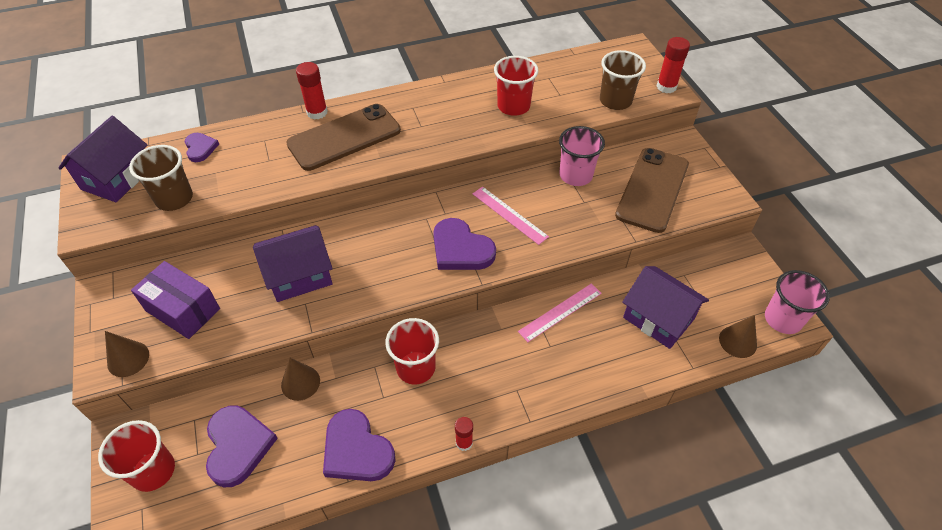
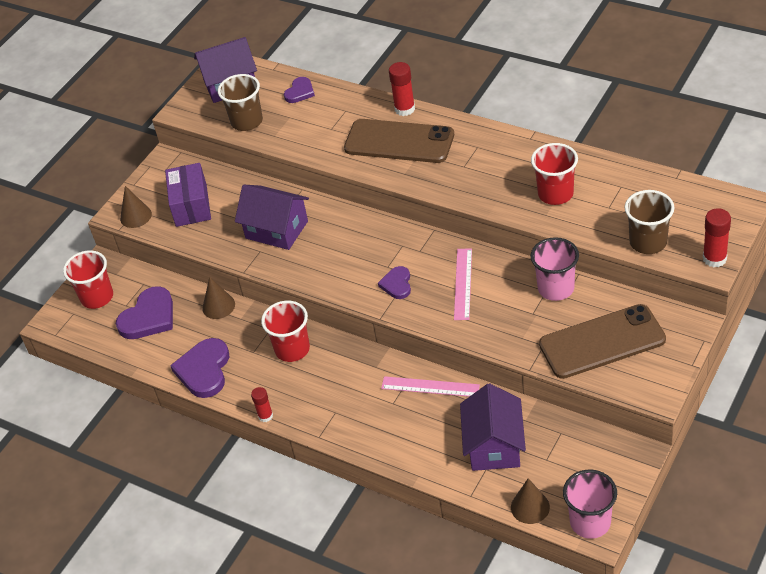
camera: 55 degrees right, 5 degrees down
purple heart [433,218,496,270] -> purple heart [378,266,411,299], size x0.58

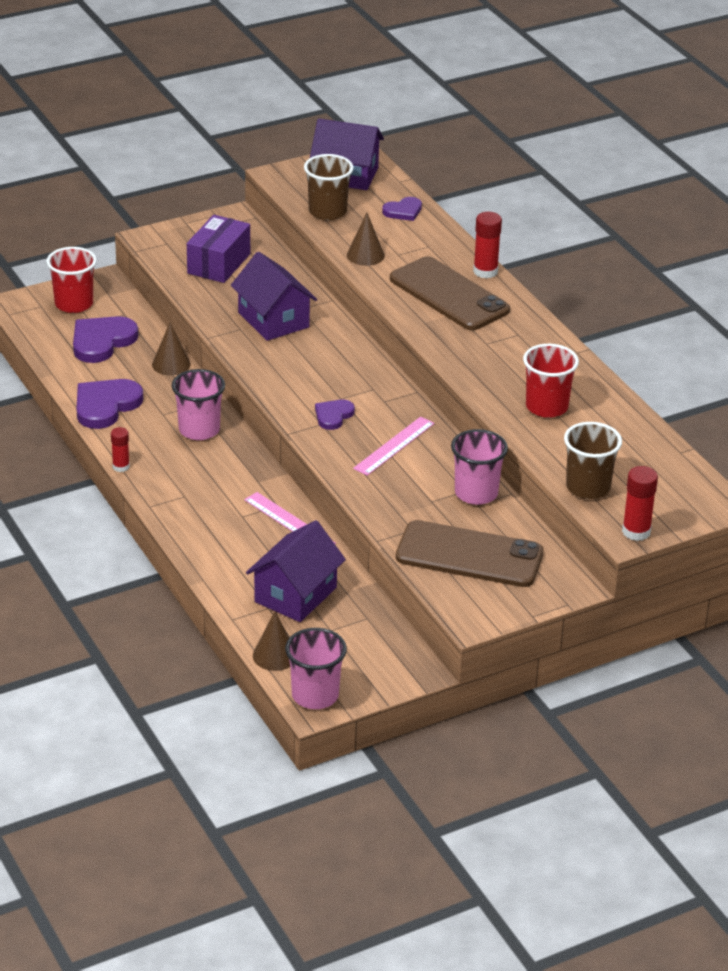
camera: 25 degrees right, 10 degrees down
purple heart [116,286,173,339] -> purple heart turned 150 degrees clockwise [73,316,138,363]
brown cone [120,186,152,228] -> brown cone moved to [347,213,385,266]
red cup [261,301,310,362] -> pink cup [172,369,225,440]

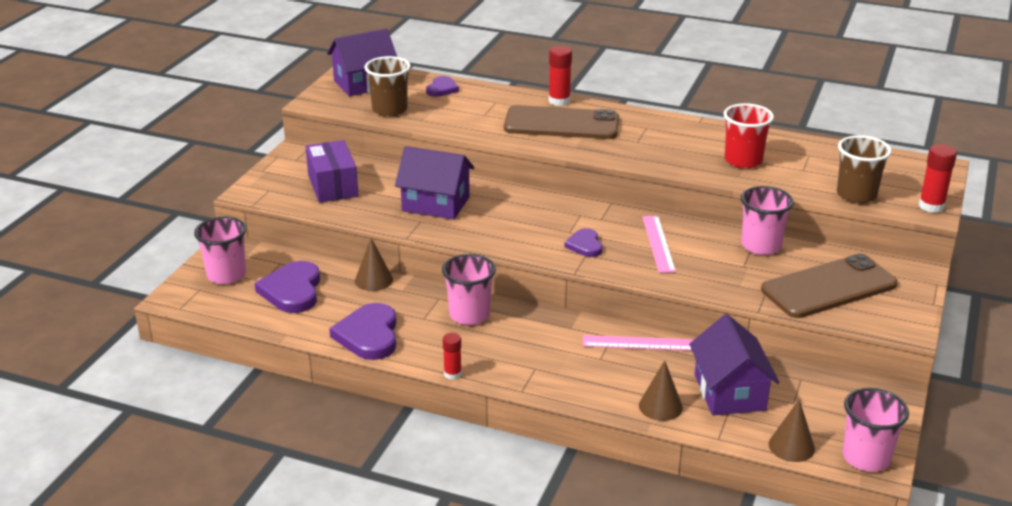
camera: 40 degrees left, 5 degrees down
red cup [46,247,97,313] -> pink cup [194,217,247,284]
brown cone [347,213,385,266] -> brown cone moved to [639,360,683,421]

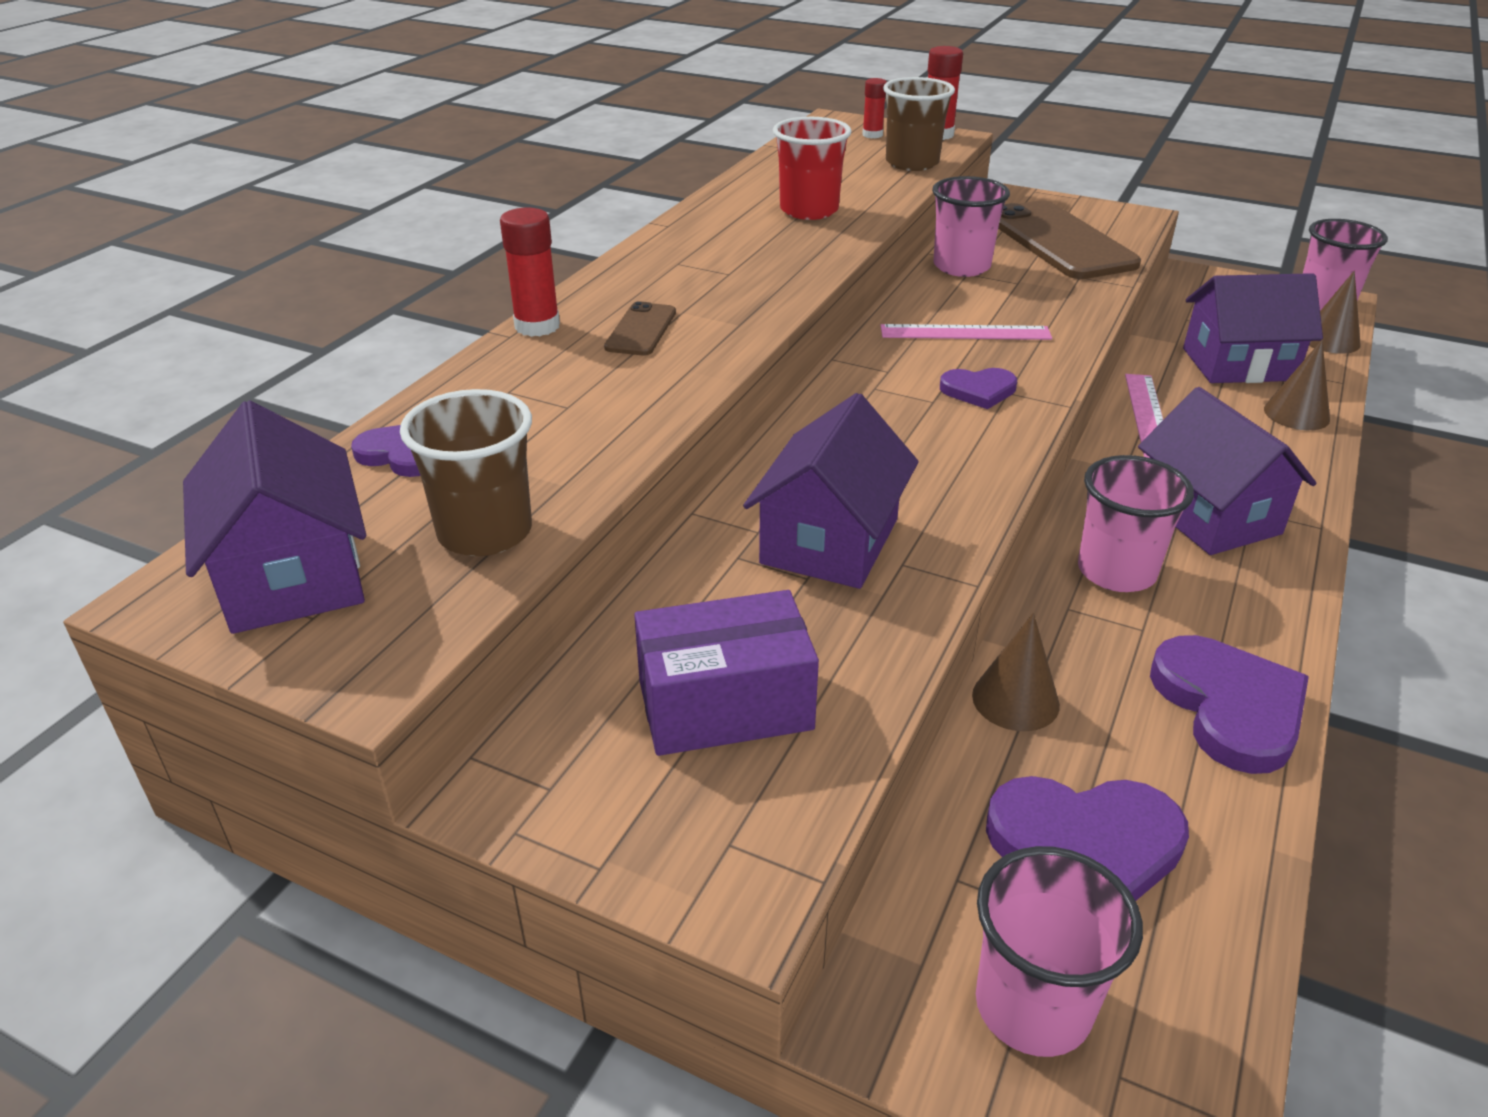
camera: 85 degrees left, 5 degrees up
purple heart [329,303,397,360] -> purple heart turned 105 degrees counterclockwise [1150,635,1309,774]
red glue stick [443,333,462,380] -> red glue stick moved to [862,78,887,138]
brown phone [504,105,619,139] -> brown phone [604,301,676,356], size x0.46
none -> purple house [1138,387,1317,555]

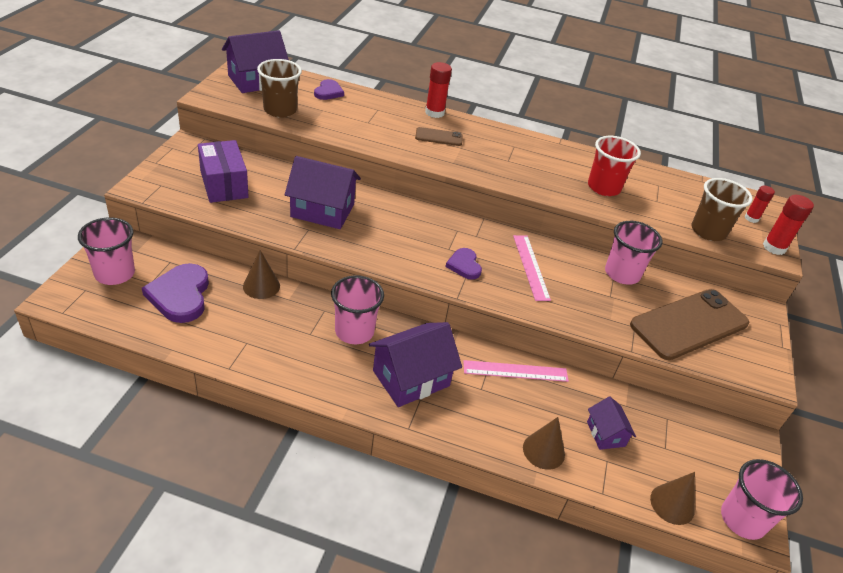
camera: 75 degrees right, 5 degrees up
purple heart [1150,635,1309,774] -> none
purple house [1183,273,1323,383] -> purple house [587,397,636,450], size x0.54

